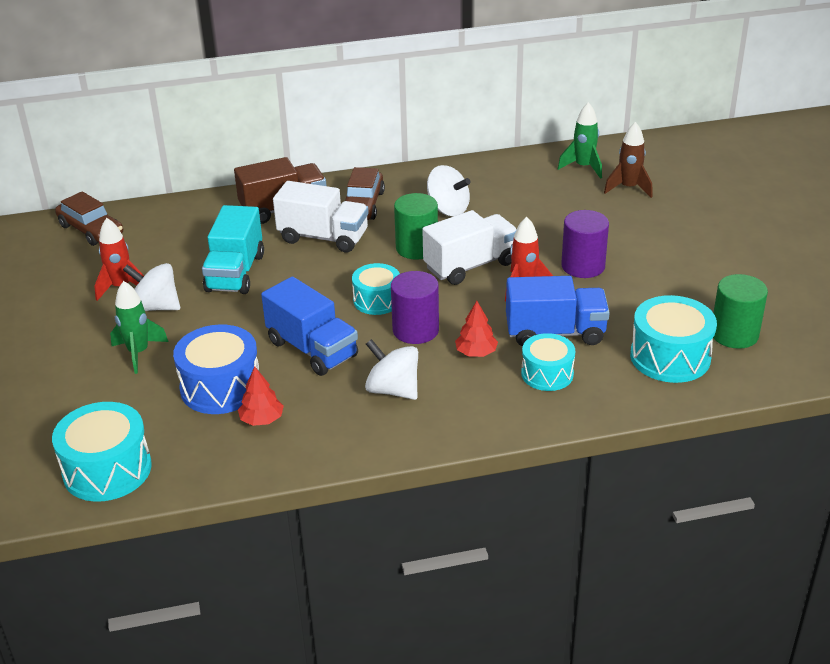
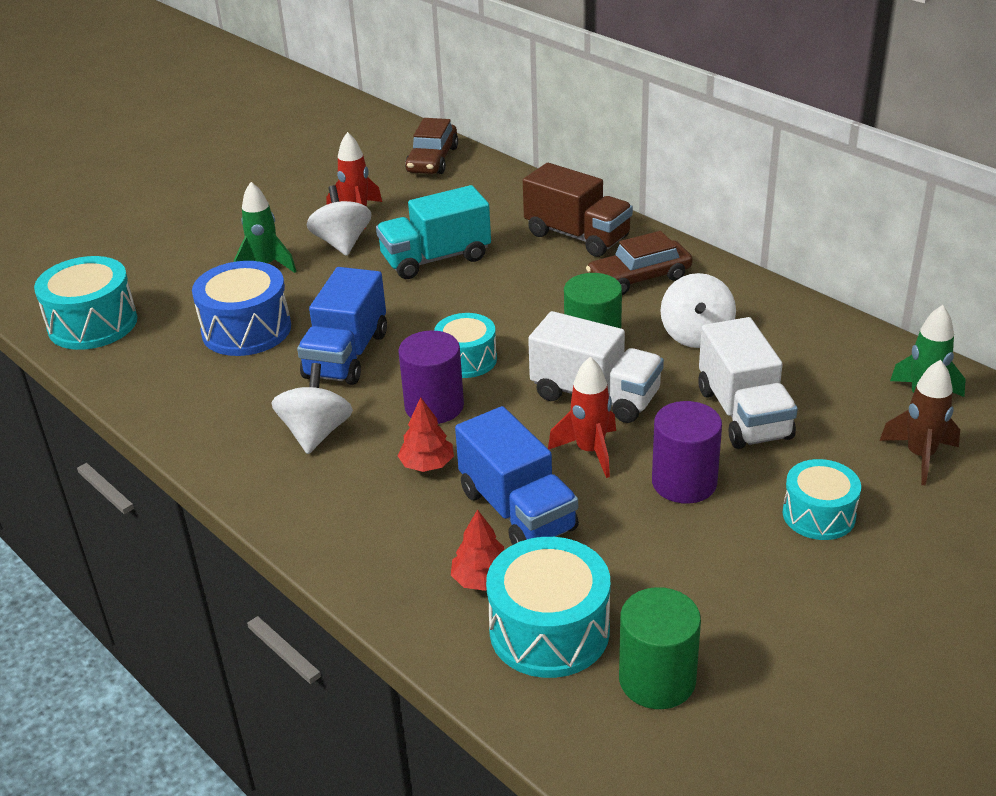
camera: 60 degrees right, 0 degrees up
red tree [238,367,284,426] -> red tree moved to [451,509,504,591]
white truck [273,181,369,253] -> white truck moved to [699,317,798,449]
turquoise drum [521,333,575,391] -> turquoise drum moved to [783,459,861,540]

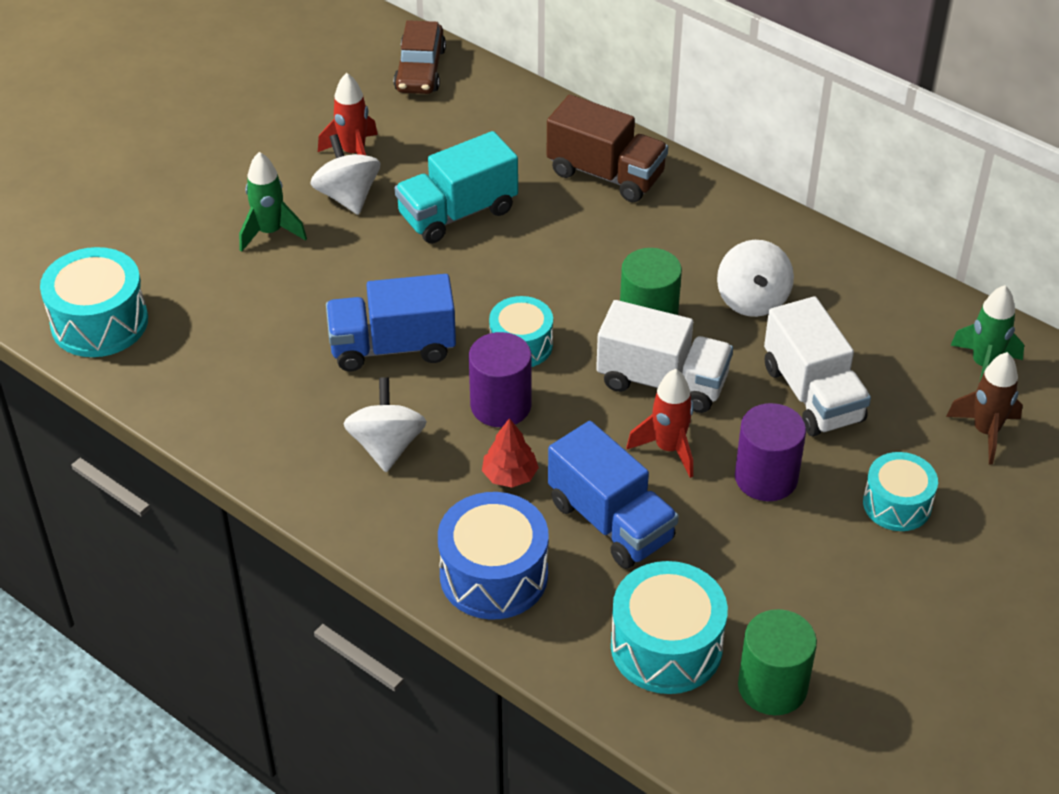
camera: 10 degrees left, 10 degrees up
blue drum [192,261,291,356] -> blue drum moved to [438,492,549,620]
blue truck [297,267,387,385] -> blue truck turned 75 degrees clockwise [326,274,456,371]
red tree [451,509,504,591] -> none
brown car [586,231,693,295] -> none

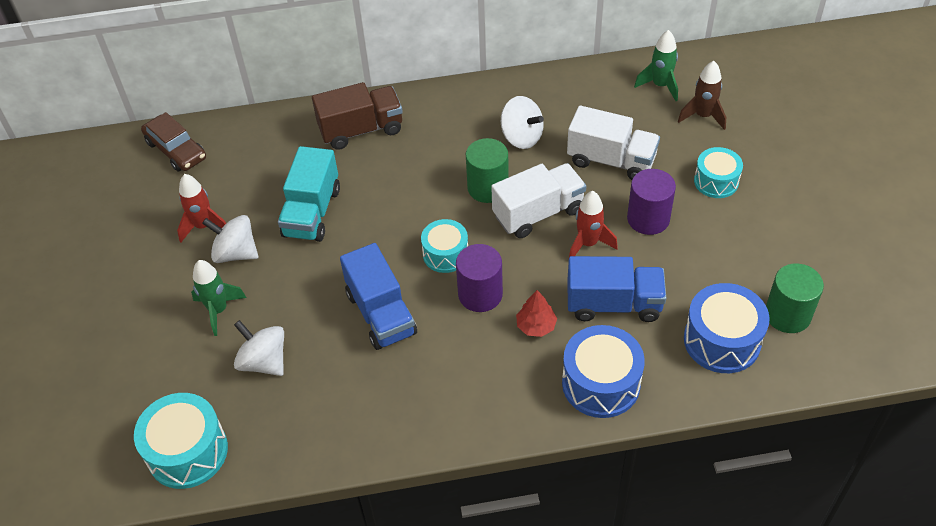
camera: 45 degrees left, 5 degrees up
blue truck [326,274,456,371] -> blue truck turned 60 degrees counterclockwise [340,243,417,350]
white spinning top [344,377,427,472] -> white spinning top moved to [234,320,284,376]
turquoise drum [611,561,728,694] -> blue drum [684,283,770,373]

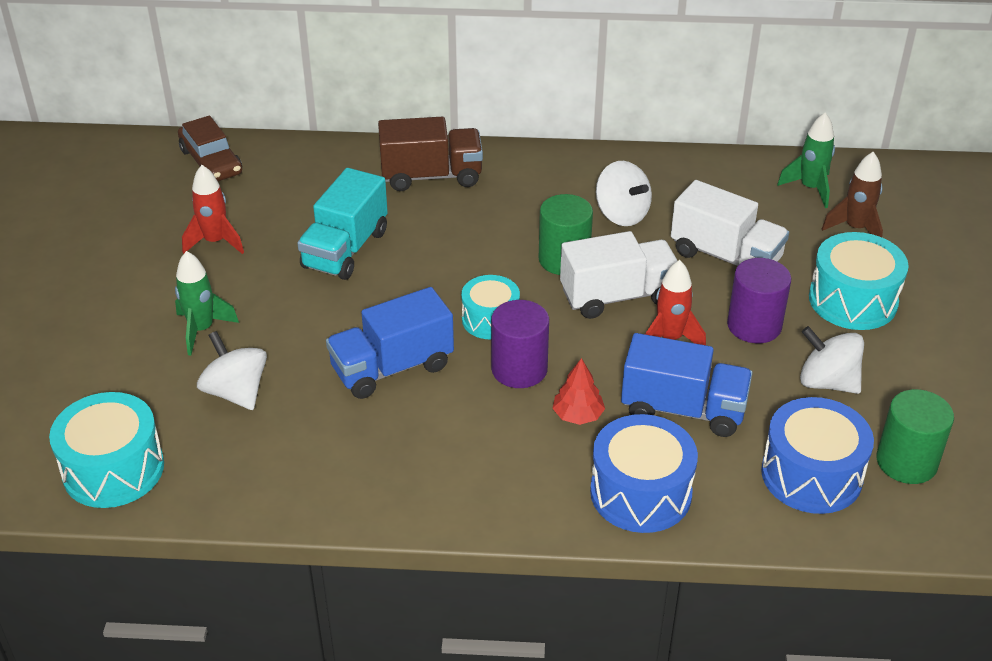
camera: 10 degrees right, 10 degrees down
white spinning top [202,215,258,263] -> white spinning top moved to [800,326,864,394]
blue truck [340,243,417,350] -> blue truck turned 75 degrees clockwise [326,287,454,399]
turquoise drum [694,147,743,198] -> turquoise drum [809,232,909,330], size x1.54

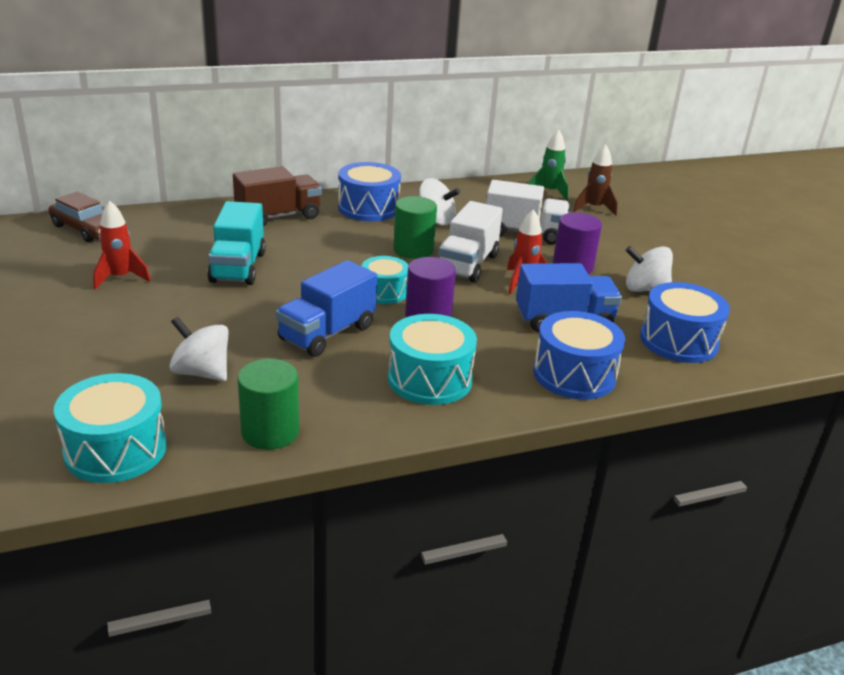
camera: 25 degrees left, 10 degrees down
green rocket [175,251,239,356] -> none
red tree [552,358,605,425] -> none
white truck [560,231,678,319] -> white truck turned 150 degrees clockwise [439,201,503,283]
turquoise drum [809,232,909,330] -> turquoise drum moved to [388,314,477,405]
green cylinder [876,389,954,484] -> green cylinder moved to [238,359,299,450]
none -> blue drum [338,162,401,222]

